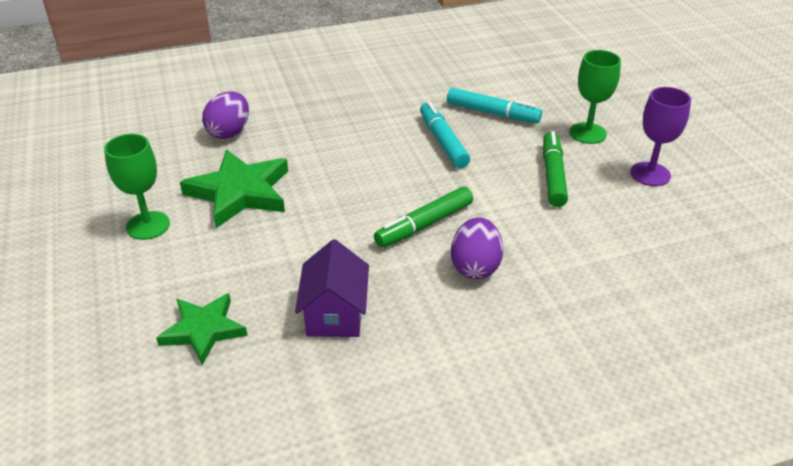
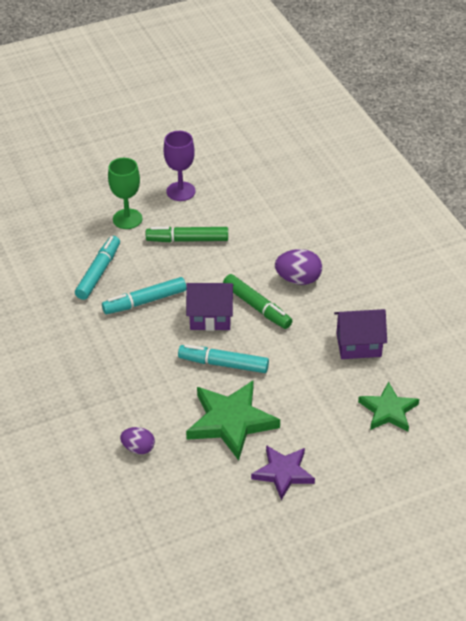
camera: 95 degrees left, 5 degrees up
green goblet [104,134,170,240] -> purple star [251,445,315,500]
purple egg [202,91,249,139] -> purple egg [120,427,155,454], size x0.66
none -> turquoise marker [178,344,269,373]
none -> purple house [186,283,233,331]

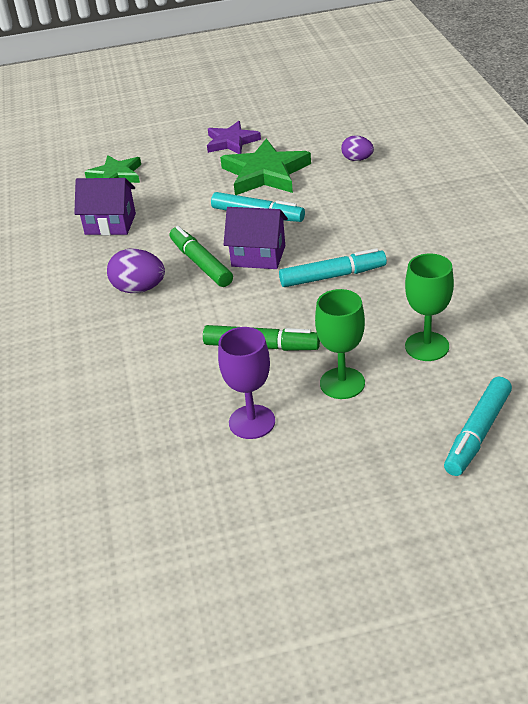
camera: 165 degrees left, 5 degrees down
turquoise marker [75,236,120,300] -> turquoise marker moved to [444,377,512,476]
none -> green goblet [405,253,454,361]

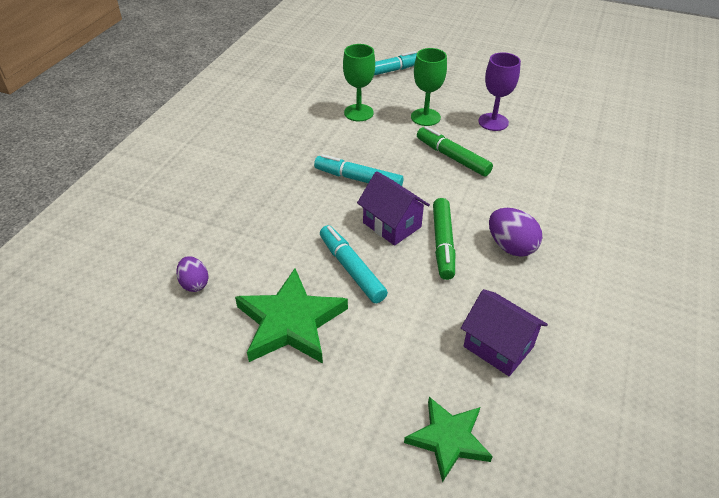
camera: 150 degrees left, 5 degrees up
purple star [207,121,261,154] -> none

